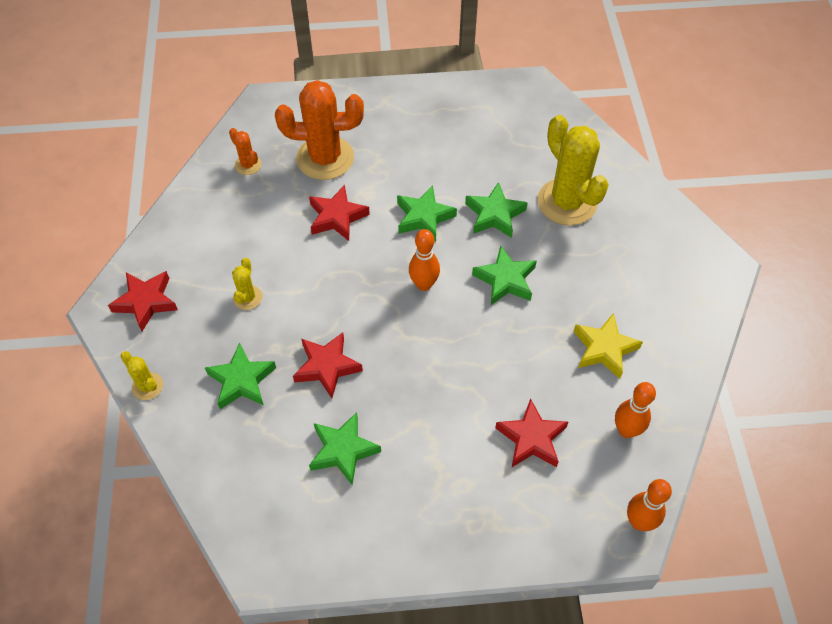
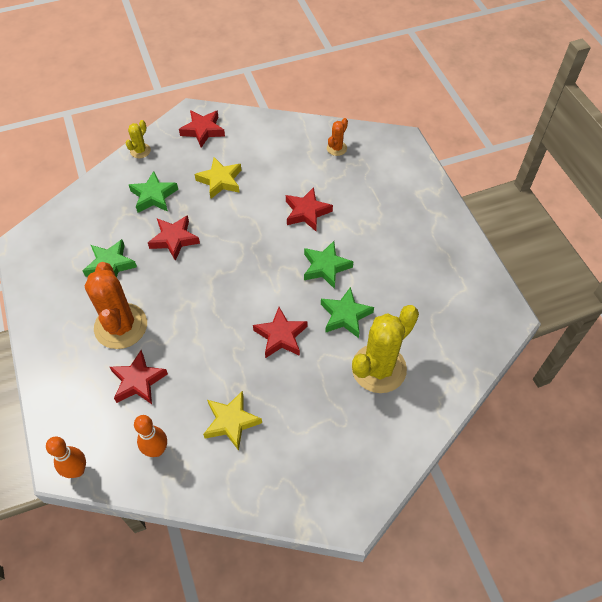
camera: 75 degrees right, 0 degrees up
yellow cactus [232,258,263,310] -> yellow star [195,157,242,199]
orange cactus [275,80,364,180] -> orange cactus moved to [85,262,147,349]
orange bowling pin [409,229,440,291] -> none
green star [472,245,537,305] -> red star [253,307,308,358]

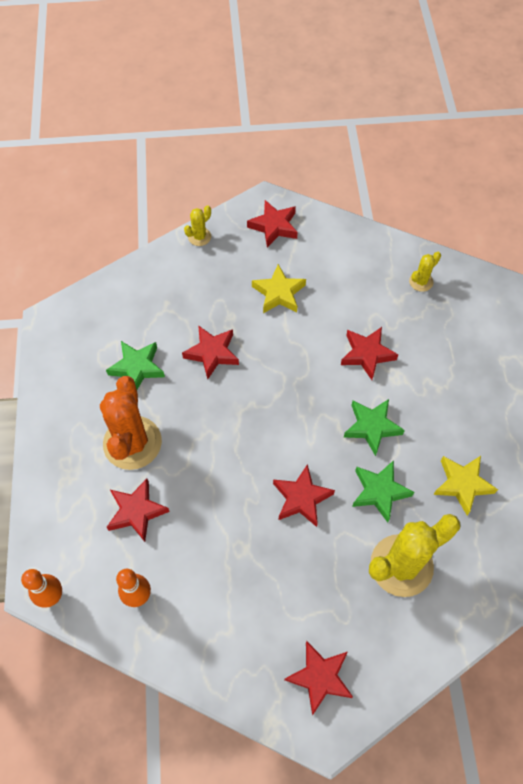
camera: 15 degrees right, 5 degrees up
green star [129,171,178,213] -> none
yellow star [203,391,262,451] -> yellow star moved to [433,456,498,515]
orange cactus [327,118,348,156] -> yellow cactus [409,252,441,292]
none -> red star [284,641,353,715]

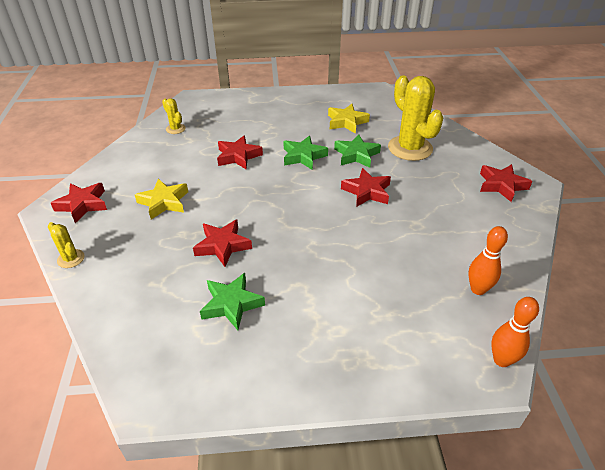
camera: 90 degrees left, 20 degrees down
orange cactus [100,376,162,470] -> none
red star [107,479,170,542] -> none

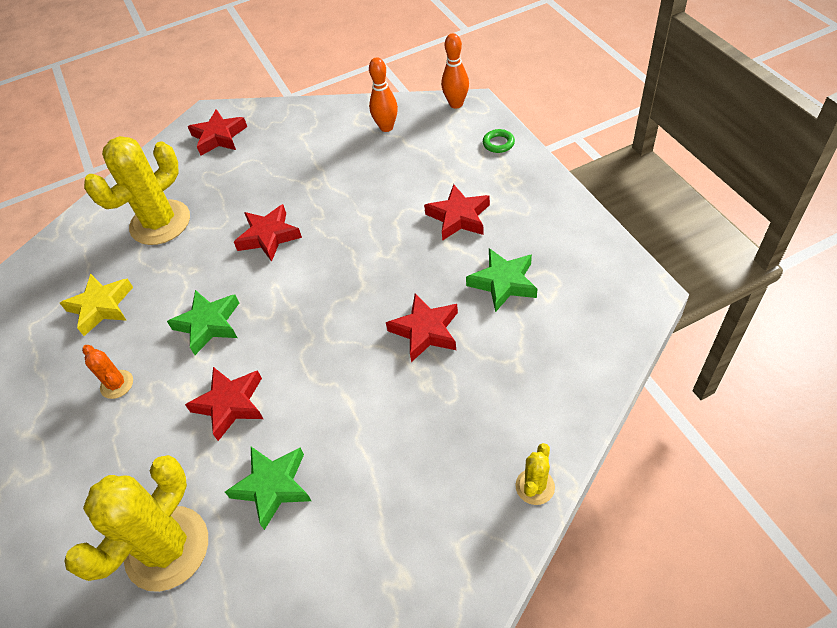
camera: 105 degrees left, 10 degrees up
red star [51,183,107,223] -> red star moved to [424,184,490,241]
yellow star [135,179,188,220] -> none
yellow cactus [162,98,186,134] -> yellow cactus [65,455,208,592], size x2.18
green star [334,134,381,168] -> green star moved to [225,447,311,530]
none -> orange cactus [82,345,133,399]
none -> green ring [483,129,515,153]

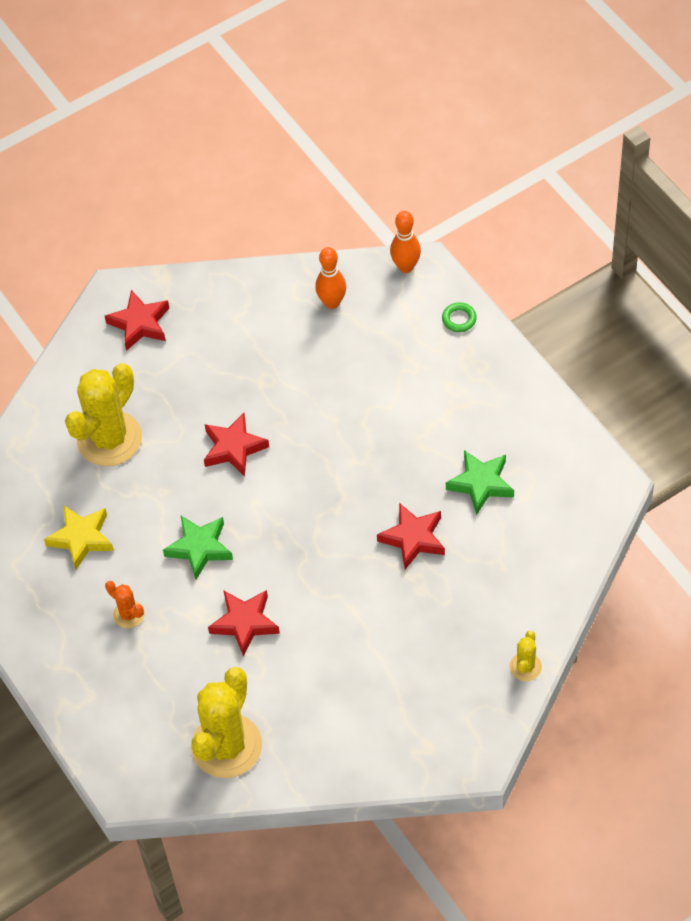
camera: 10 degrees left, 5 degrees up
green star [225,447,311,530] -> none
red star [424,184,490,241] -> none

